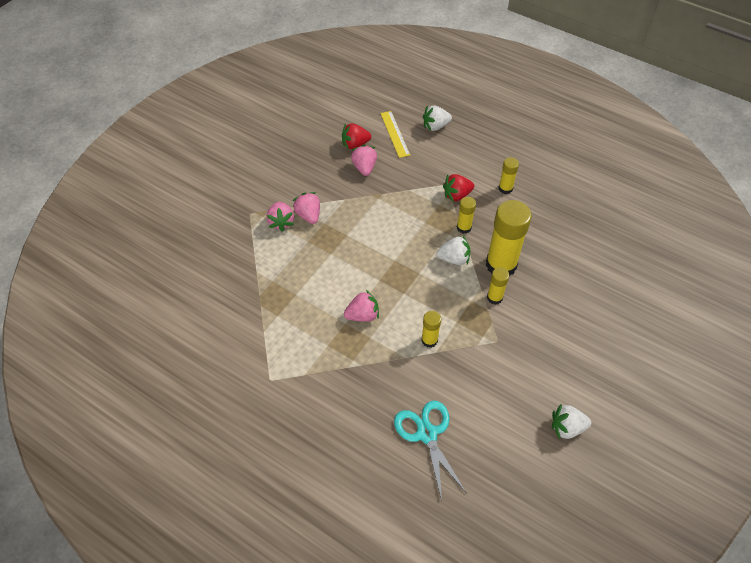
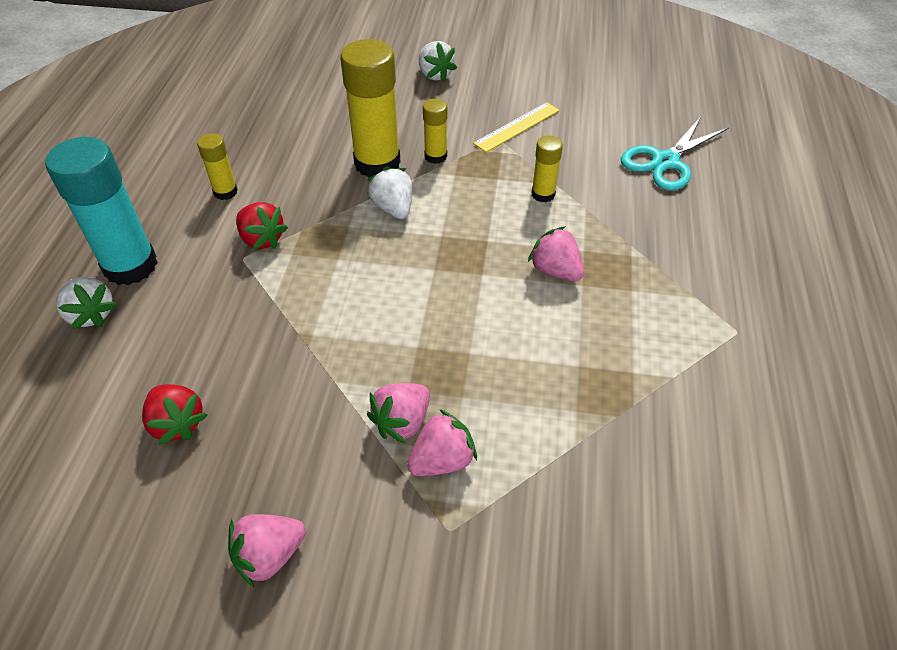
camera: 115 degrees left, 5 degrees down
pink strawberry [351,145,377,176] -> pink strawberry moved to [228,514,306,587]
yellow ruler [380,111,410,158] -> yellow ruler moved to [473,102,560,152]
yellow glue stick [457,197,476,234] -> none
white strawberry [552,404,591,439] -> white strawberry moved to [419,41,457,82]
none -> turquoise glue stick [45,137,158,285]

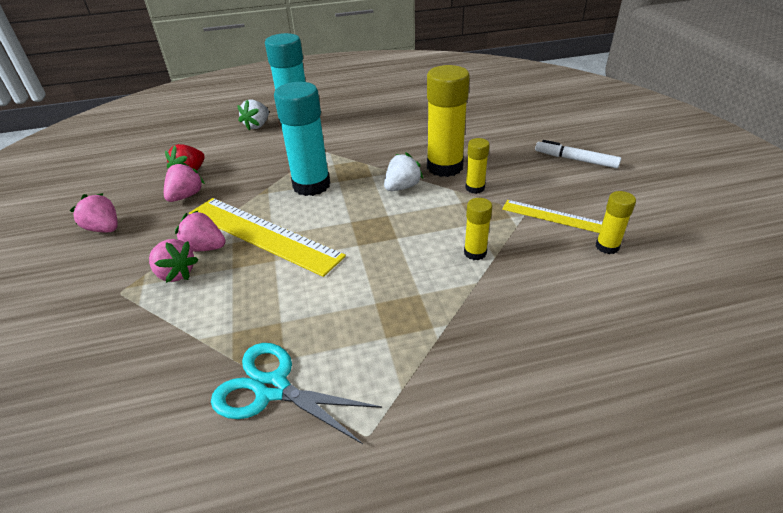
camera: 70 degrees right, 10 degrees down
yellow glue stick [197,133,238,200] -> yellow glue stick moved to [596,191,636,254]
red strawberry [236,202,288,250] -> none
white strawberry [419,41,457,82] -> white marker [535,140,621,169]
pink strawberry [528,226,584,281] -> pink strawberry moved to [164,161,205,202]
turquoise scissors [621,117,728,190] -> turquoise scissors moved to [211,343,382,444]
none -> yellow ruler [189,198,346,277]
none -> turquoise glue stick [274,82,330,196]

